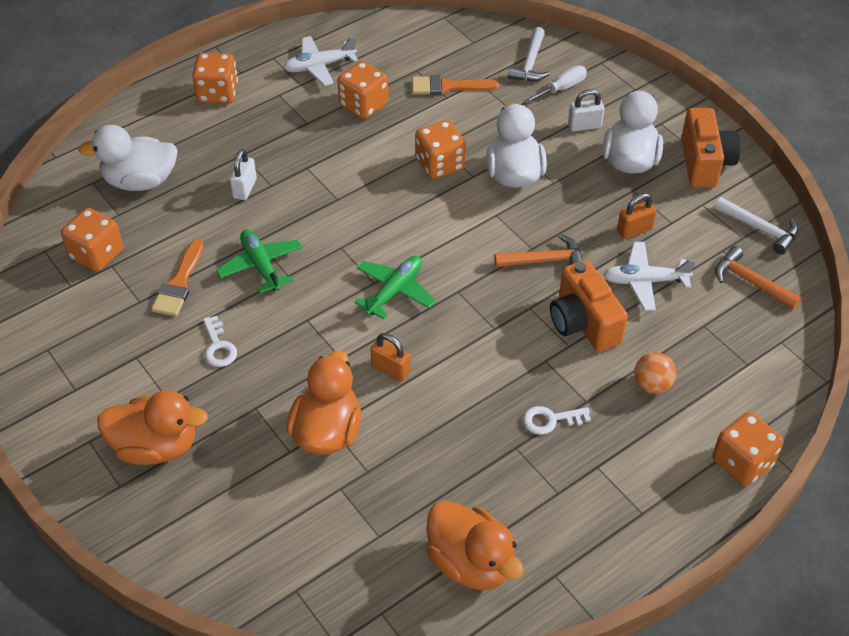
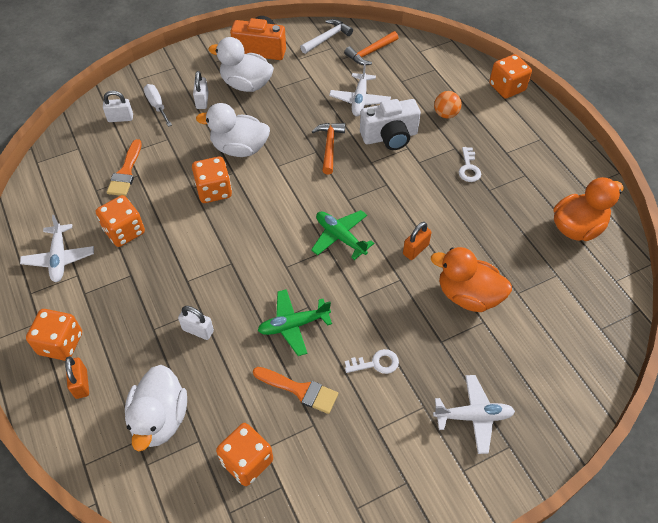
camera: 80 degrees left, 5 degrees up
orange duck [97,390,208,465] -> white plane [433,375,515,454]
white hammer [508,27,550,81] -> white padlock [103,91,133,122]
orange camera [550,260,628,352] -> white camera [360,99,421,150]
orange padlock [617,193,657,239] -> orange padlock moved to [65,356,89,399]

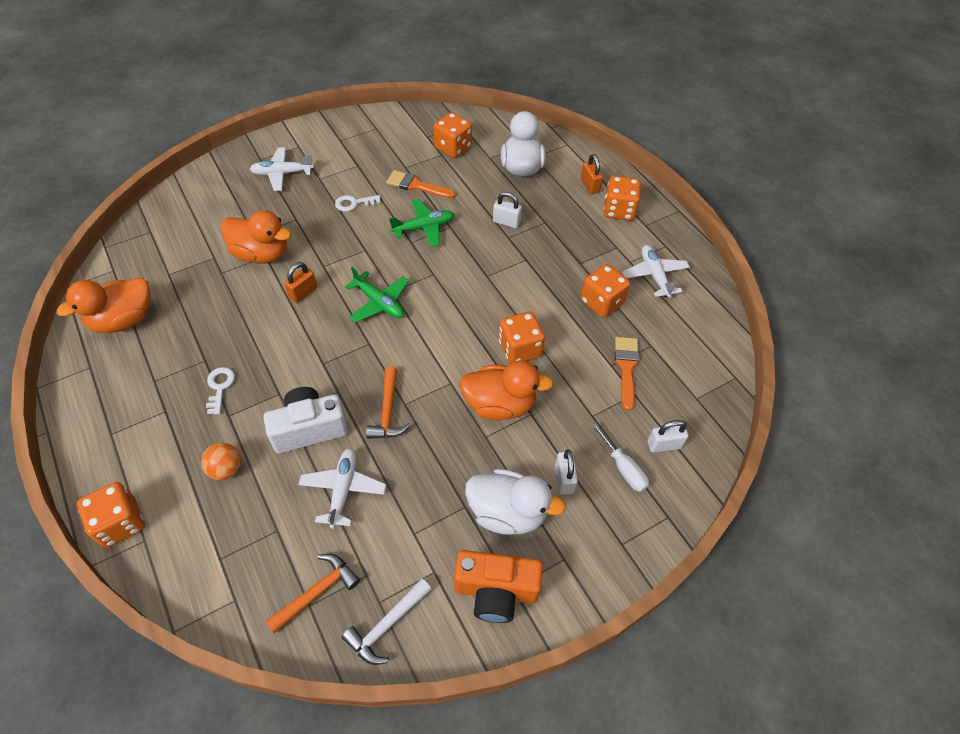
camera: 175 degrees right, 0 degrees up
white duck [196,103,270,157] -> orange duck [460,360,554,420]

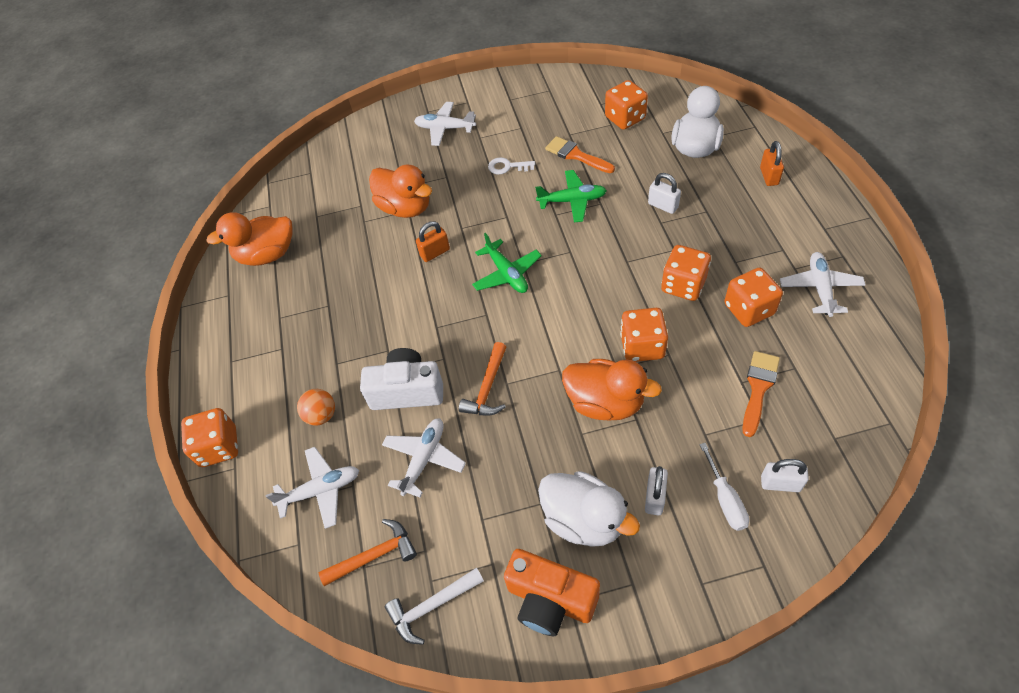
camera: 25 degrees right, 0 degrees up
white key [206,367,235,415] -> none
orange dice [603,176,641,221] -> orange dice moved to [661,245,711,301]
none -> white plane [266,447,359,529]

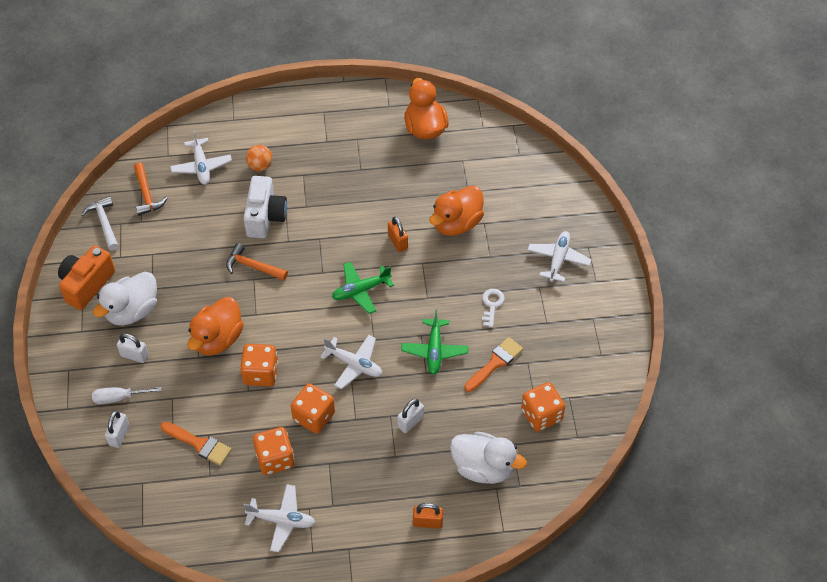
camera: 90 degrees right, 0 degrees up
orange dice [181,408,238,467] -> none
white plane [382,419,466,497] -> white plane moved to [320,335,382,389]

